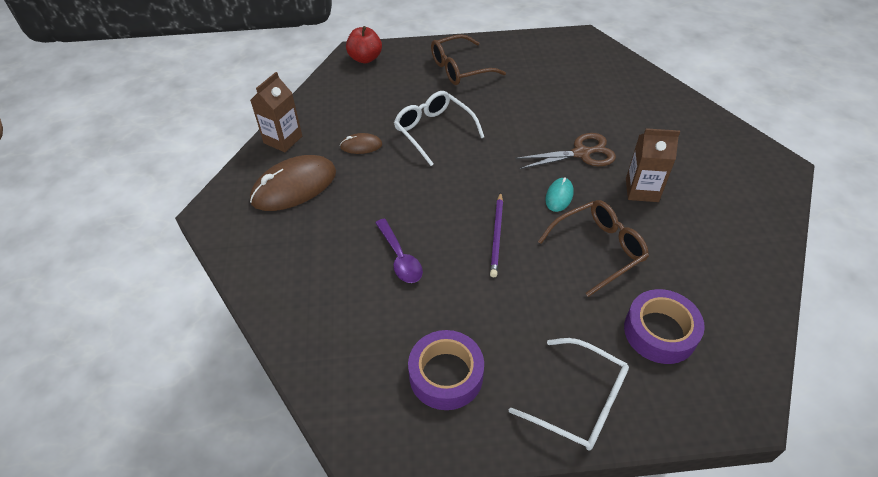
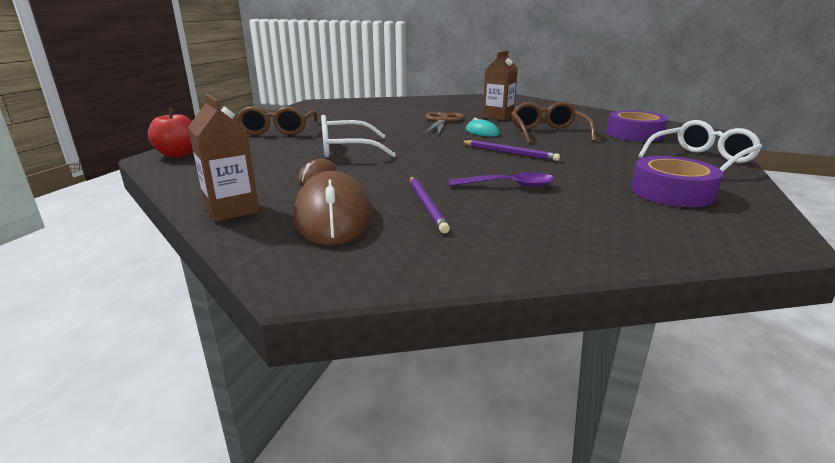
camera: 65 degrees left, 25 degrees down
none -> purple pencil [410,177,450,233]

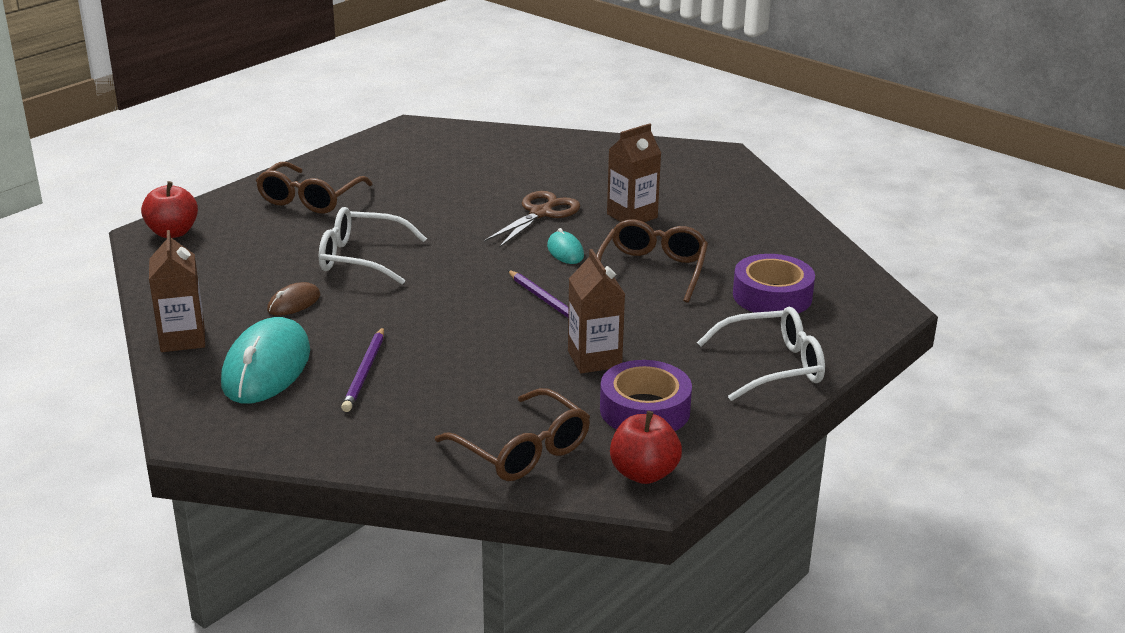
camera: 20 degrees right, 5 degrees up
brown mouse [293,171,372,246] -> turquoise mouse [221,317,310,404]
purple spoon [449,172,555,187] -> none
none -> brown glasses [435,388,590,481]
none -> brown carton [568,249,625,373]
none -> red apple [610,411,682,484]

